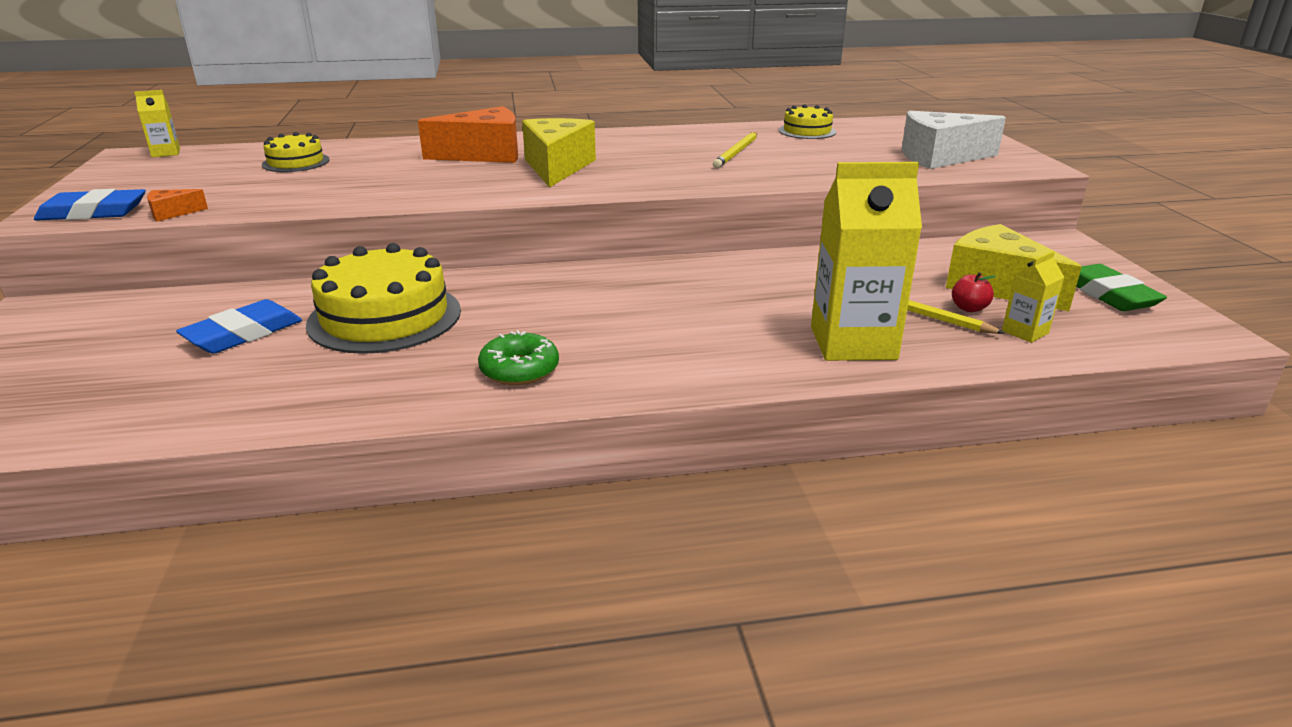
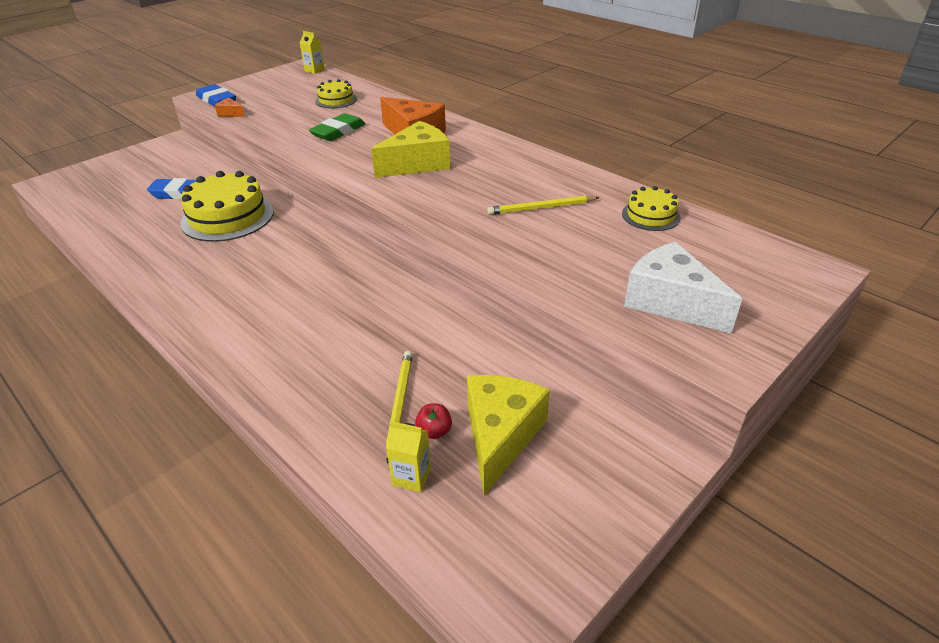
camera: 55 degrees right, 10 degrees up
green donut [478,330,559,385] -> none
yellow carton [811,162,922,361] -> none
green eraser [1076,264,1167,311] -> green eraser moved to [309,113,365,141]

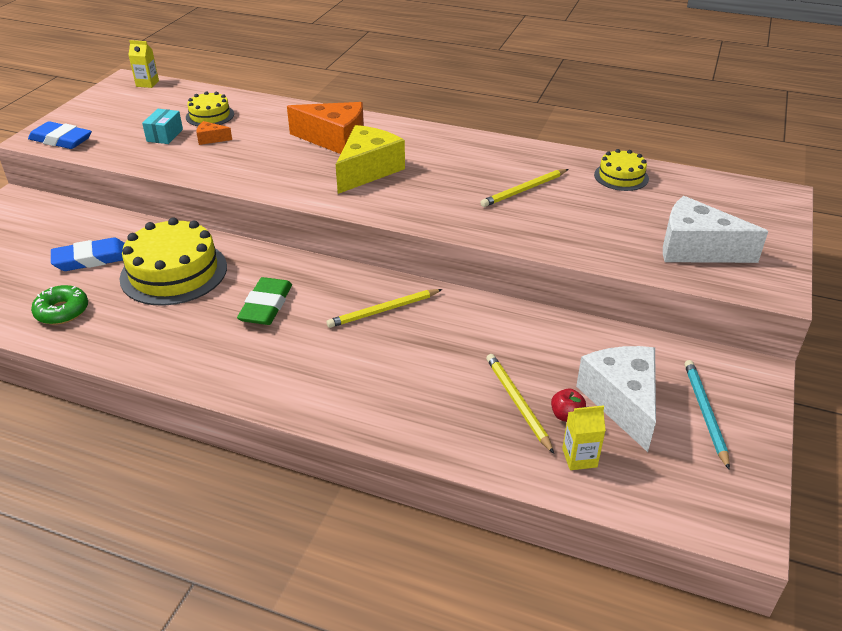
camera: 25 degrees left, 0 degrees up
orange cheese [215,98,245,117] -> orange cheese moved to [196,121,232,145]
green eraser [309,113,365,141] -> green eraser moved to [237,277,292,325]
yellow cheese [467,375,550,496] -> white cheese [576,346,656,452]
none -> green donut [31,285,88,325]
none -> turquoise box [142,109,183,144]
none -> yellow pencil [326,289,443,328]
none -> turquoise pencil [685,360,730,470]

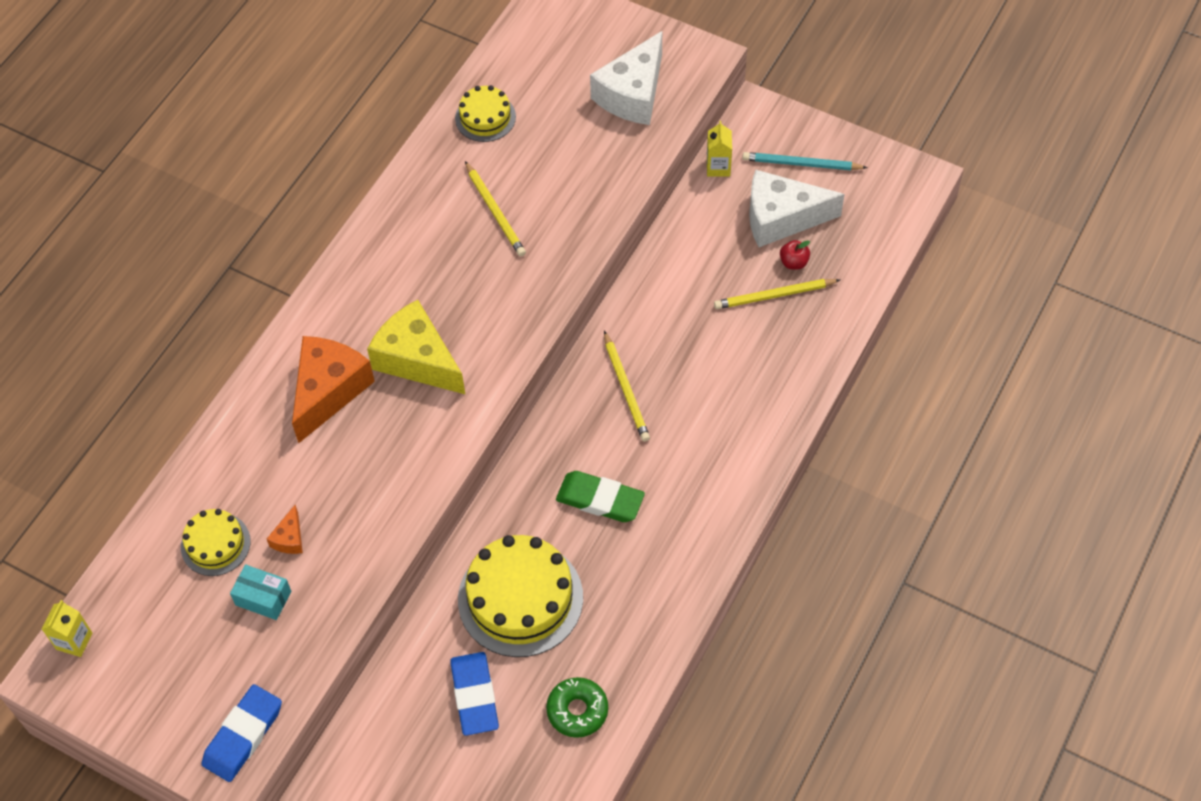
camera: 80 degrees left, 20 degrees up
yellow carton [562,405,606,470] -> yellow carton moved to [707,121,732,177]

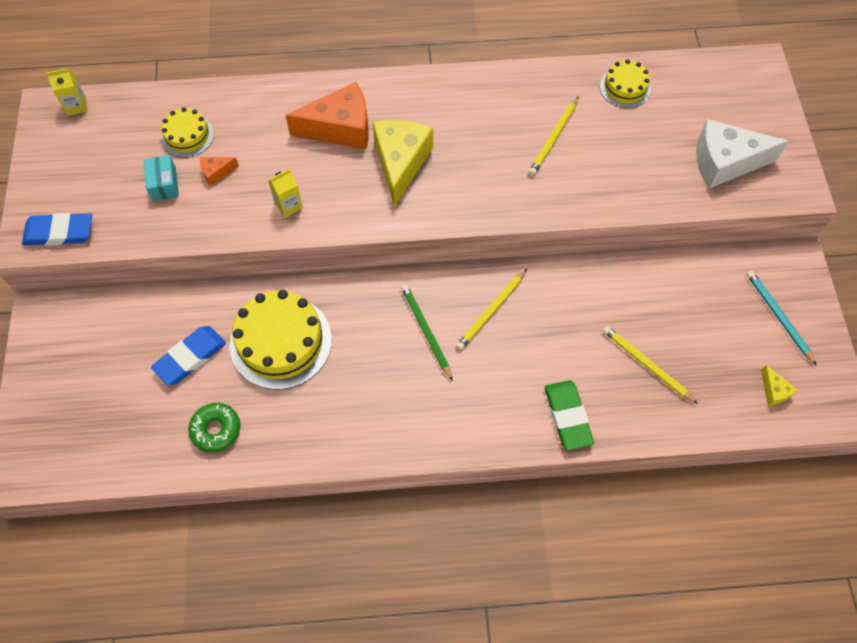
camera: 55 degrees right, 5 degrees up
green eraser [556,471,645,522] -> green eraser moved to [544,380,594,450]
yellow carton [707,121,732,177] -> yellow carton moved to [268,169,303,217]
white cheese [749,170,844,247] -> none
red apple [780,240,810,270] -> none
none -> green pencil [401,284,453,381]
none -> yellow cheese [761,365,798,406]

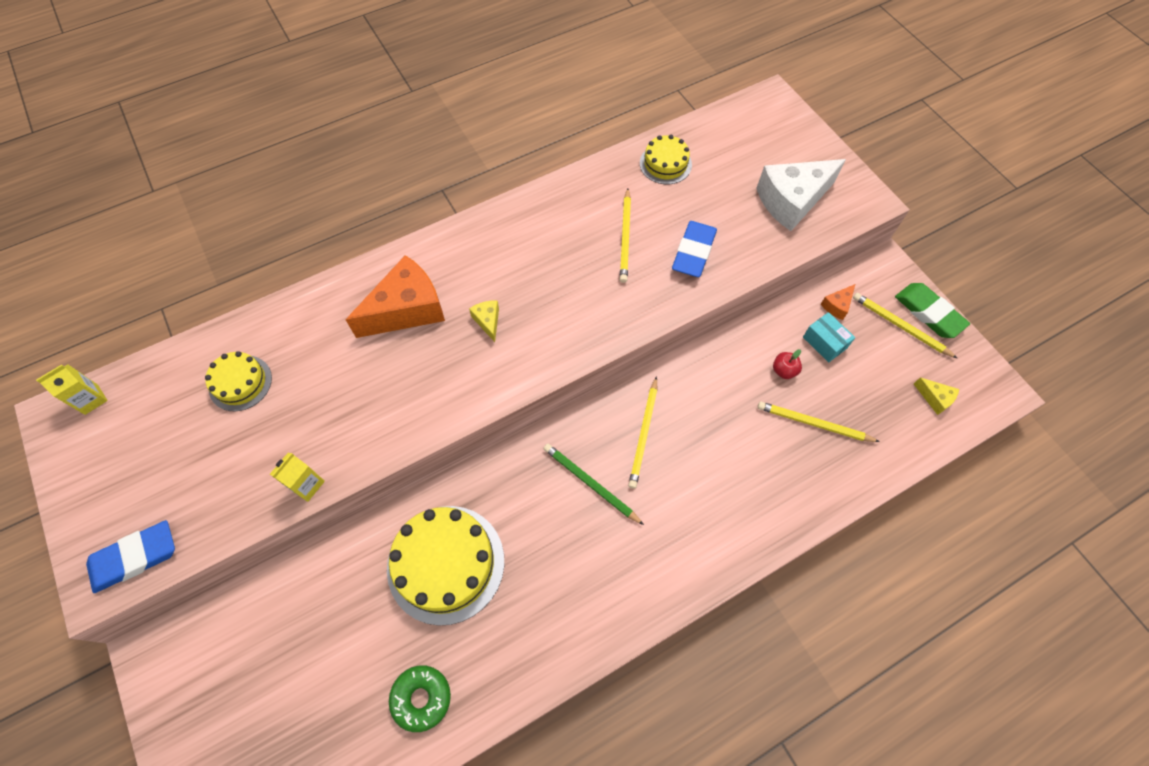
camera: 25 degrees left, 0 degrees up
turquoise box [144,155,179,201] -> turquoise box moved to [803,312,855,362]
blue eraser [151,326,226,385] -> blue eraser moved to [672,221,717,277]
orange cheese [200,157,239,186] -> orange cheese moved to [821,284,855,320]
yellow carton [268,169,303,217] -> yellow carton moved to [270,452,325,502]
yellow cheese [373,120,433,207] -> yellow cheese [469,300,499,342], size x0.44
green eraser [544,380,594,450] -> green eraser moved to [895,283,970,338]
turquoise pencil [746,270,817,366] -> yellow pencil [853,293,958,359]
none -> red apple [773,349,802,379]

